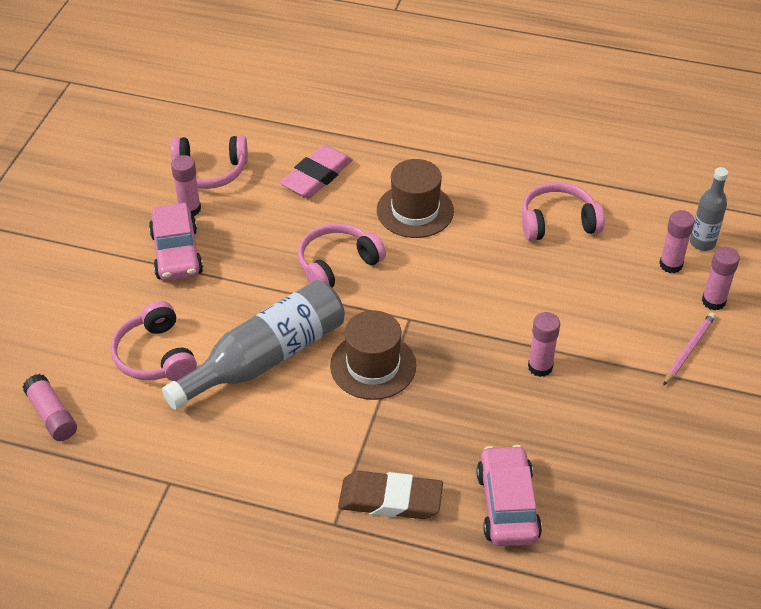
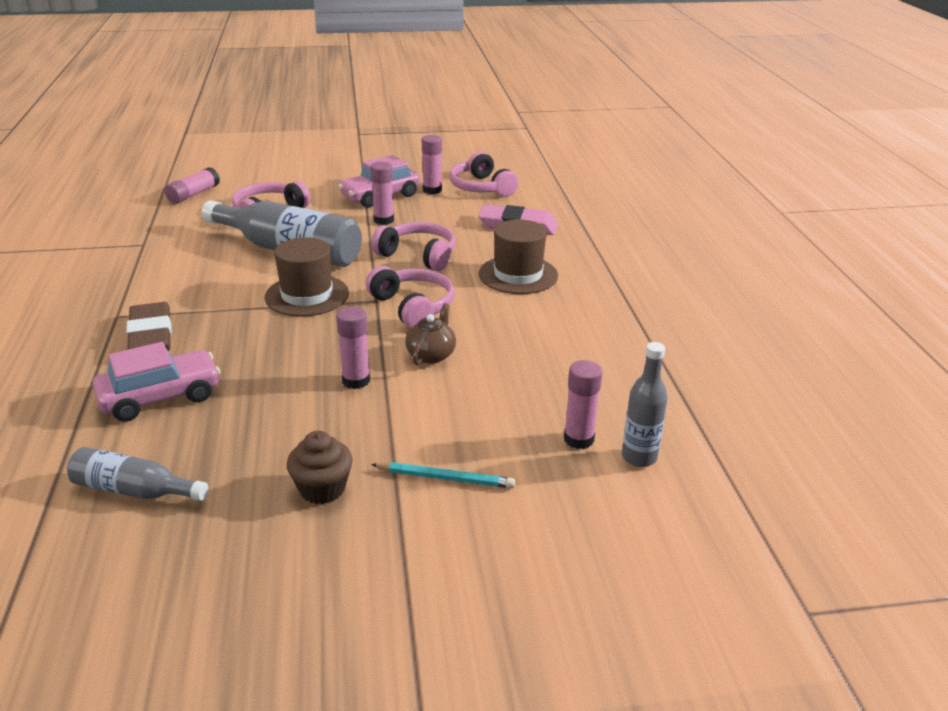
camera: 65 degrees right, 15 degrees down
pink headphones [522,182,605,241] -> pink headphones moved to [365,266,455,328]
pink pencil [663,312,716,386] -> turquoise pencil [371,462,515,488]
pink glue stick [702,247,740,311] -> pink glue stick moved to [370,162,394,225]
none -> grey bottle [67,447,208,501]
none -> brown cupcake [287,431,353,504]
none -> brown teapot [405,303,456,365]

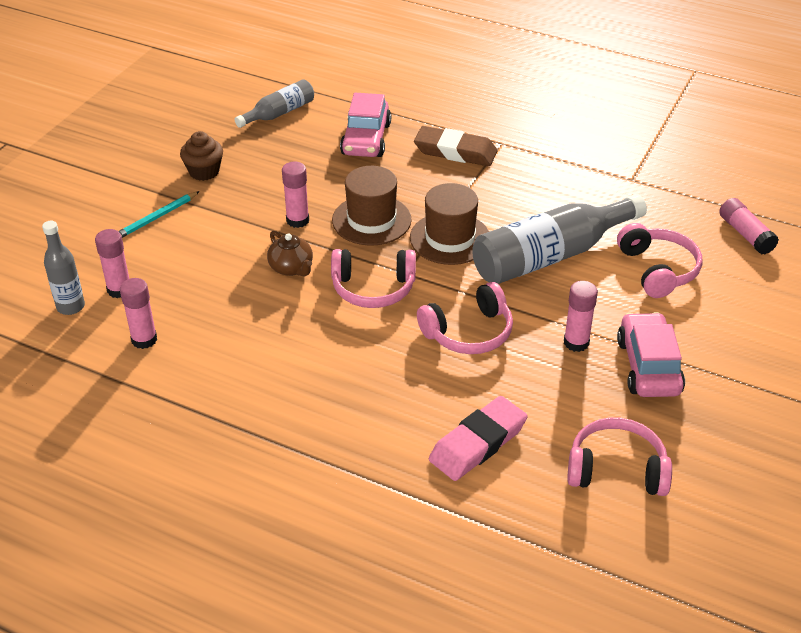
camera: 125 degrees right, 10 degrees up
pink glue stick [422,135,442,194] -> pink glue stick moved to [120,278,157,349]
brown hat [479,219,558,294] -> brown hat moved to [332,166,412,246]

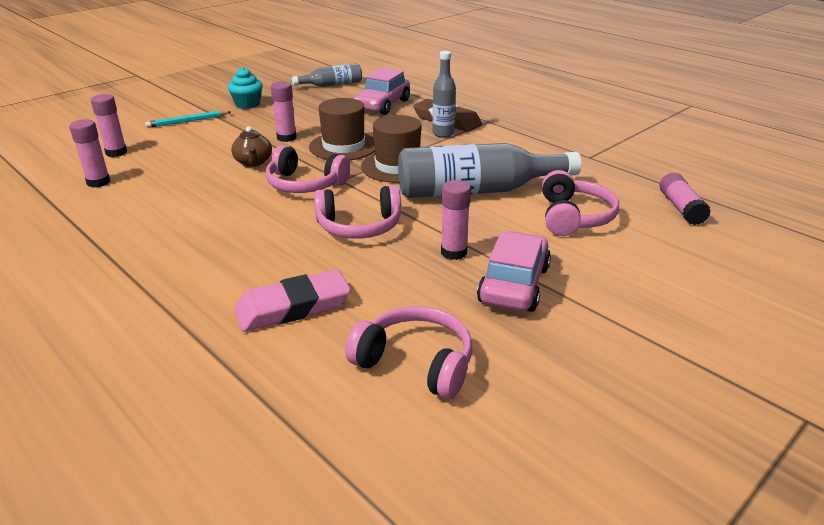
camera: 20 degrees right, 10 degrees down
grey bottle [42,221,85,315] -> grey bottle moved to [432,51,456,138]
brown cupcake [180,131,223,181] -> turquoise cupcake [228,67,263,109]

